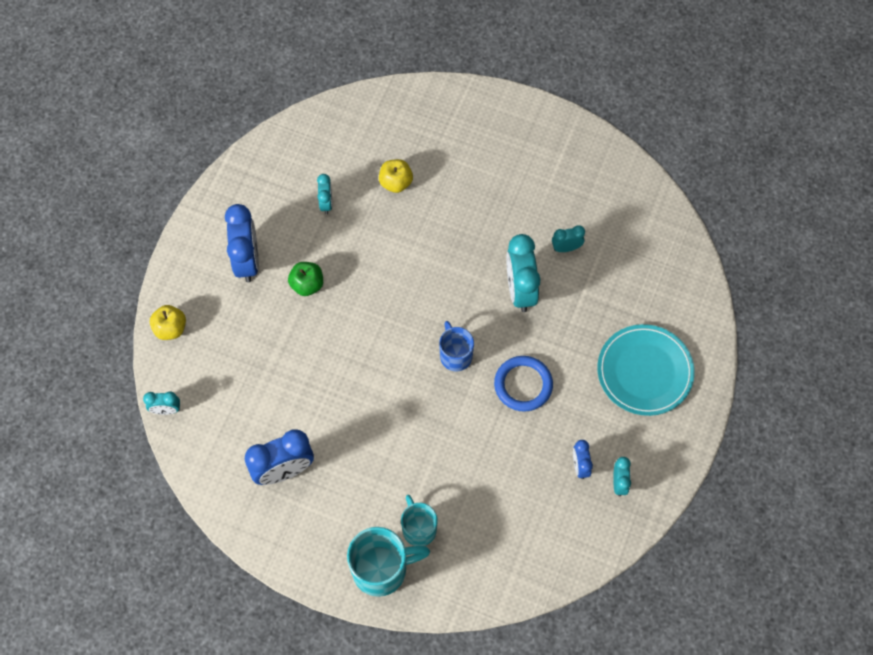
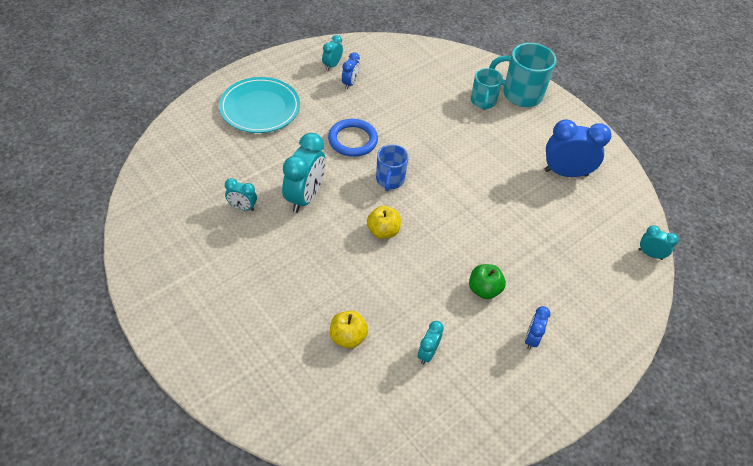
camera: 155 degrees left, 15 degrees down
yellow apple [150,305,186,340] -> yellow apple moved to [367,206,401,239]
blue clock [225,204,259,282] -> blue clock [525,306,550,350], size x0.52

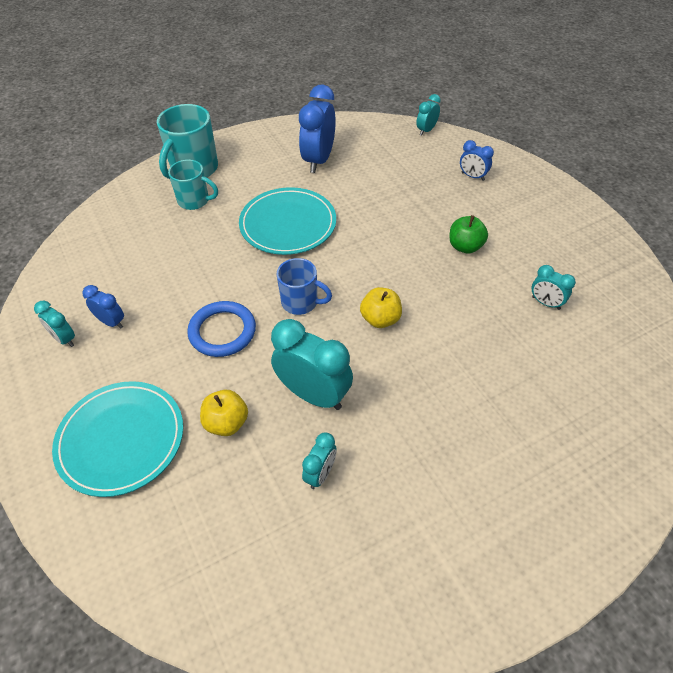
camera: 75 degrees left, 0 degrees up
yellow apple [330,311,368,349] -> yellow apple moved to [200,390,248,436]
blue clock [525,306,550,350] -> blue clock moved to [460,140,494,181]
none -> turquoise plate [239,187,336,255]

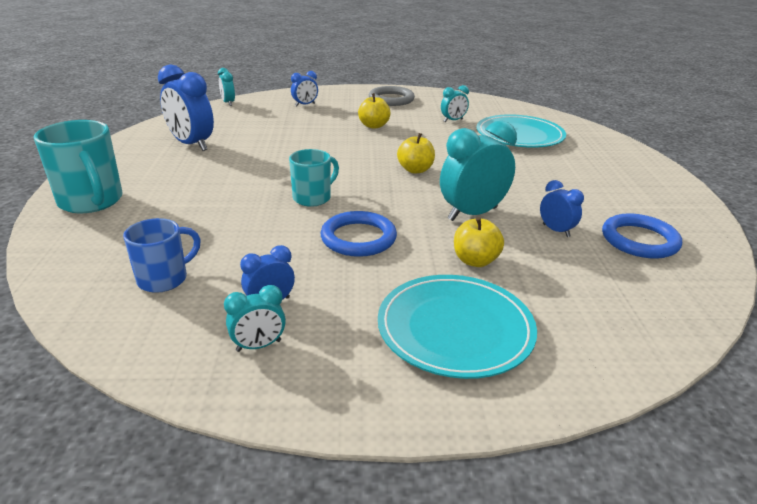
camera: 65 degrees left, 20 degrees down
turquoise mug [168,160,218,210] -> turquoise mug moved to [289,149,339,207]
turquoise plate [239,187,336,255] -> turquoise plate moved to [477,114,566,148]
blue mug [277,258,332,315] -> blue mug moved to [123,218,201,293]
turquoise clock [302,432,337,489] -> blue clock [540,180,584,237]
green apple [449,215,488,254] -> yellow apple [358,93,391,129]
none -> grey ring [369,86,415,106]
none -> blue ring [602,213,682,259]

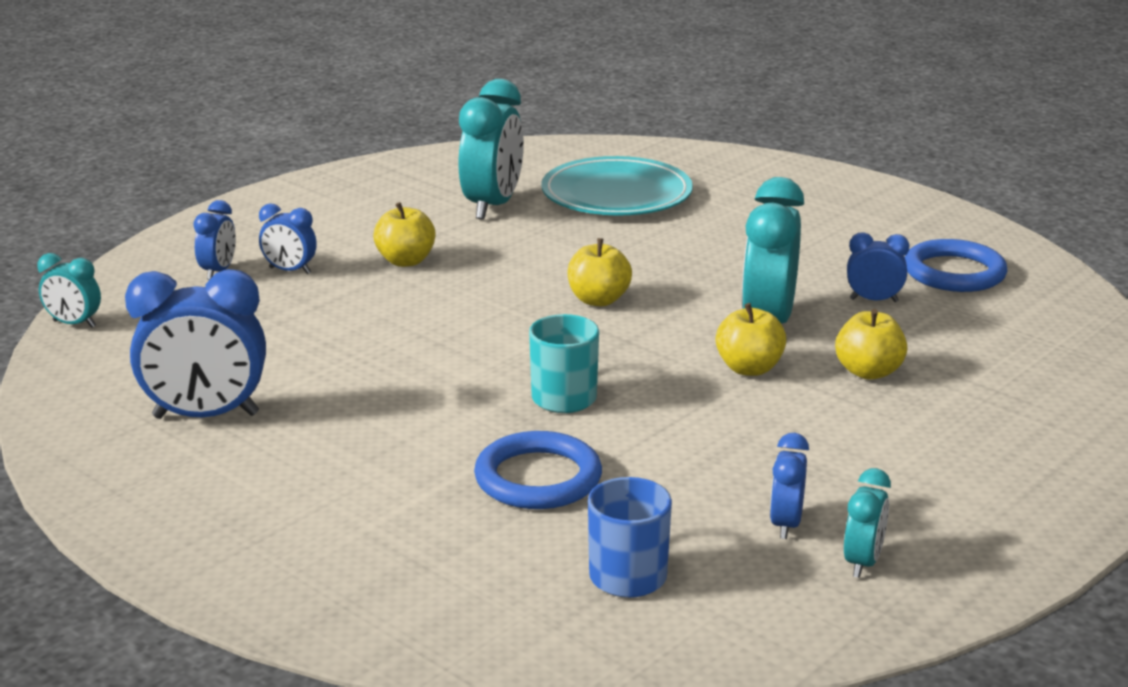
camera: 45 degrees left, 5 degrees down
turquoise mug [34,120,122,213] -> none
blue ring [321,211,397,257] -> blue ring moved to [474,431,602,509]
grey ring [369,86,415,106] -> none
turquoise plate [378,275,537,379] -> none
turquoise clock [441,85,469,122] -> turquoise clock [458,79,524,220], size x1.92
none -> blue clock [259,204,317,274]
none -> yellow apple [716,303,787,376]

